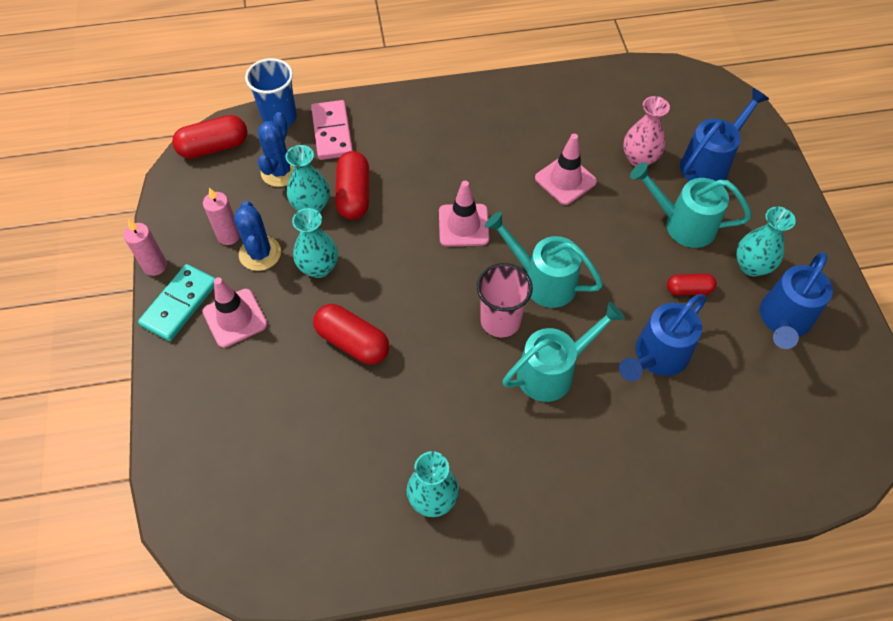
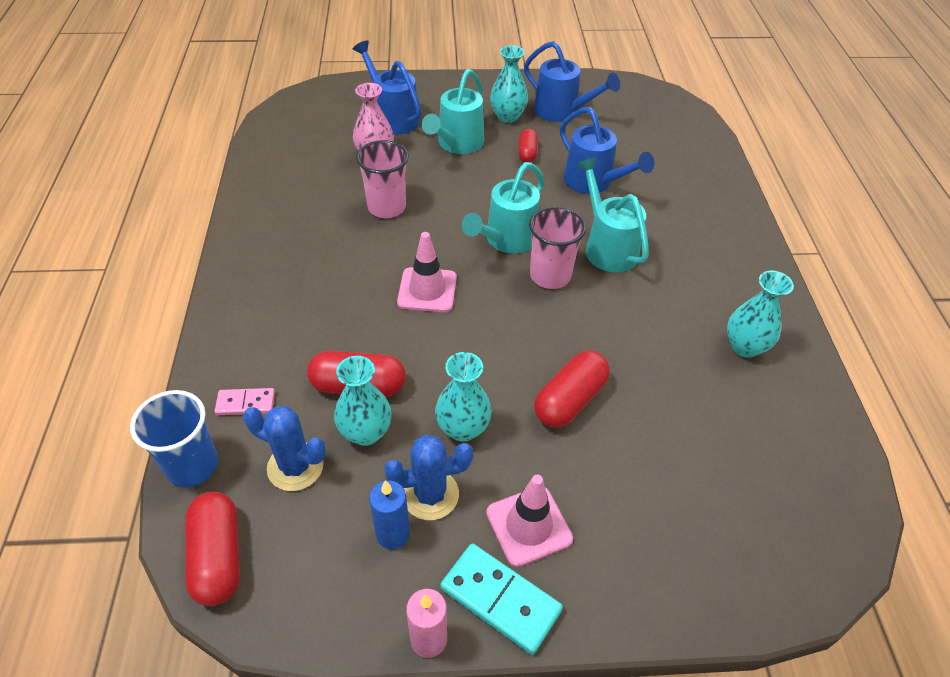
camera: 85 degrees left, 10 degrees down
pink candle [203,187,240,245] -> blue candle [369,480,410,549]
pink domino [311,100,353,160] -> pink domino [215,388,275,415], size x0.59
pink traffic cone [535,134,597,205] -> pink cup [356,140,409,218]

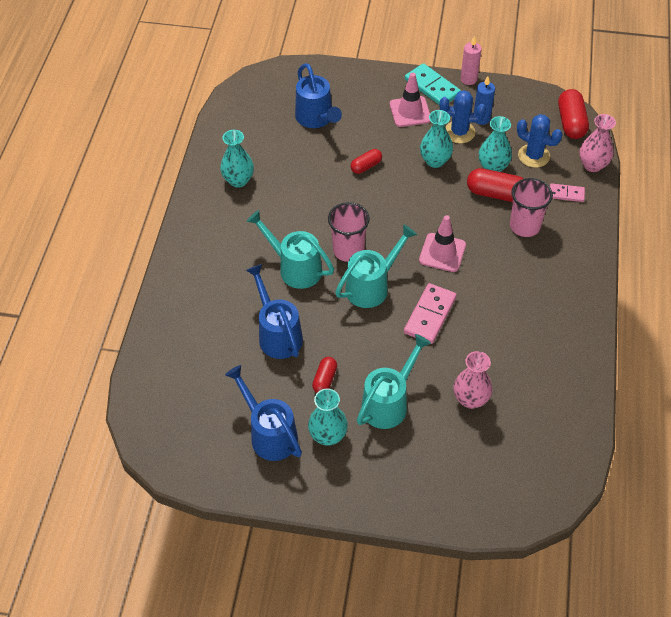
camera: 165 degrees left, 5 degrees up
blue cup [130,390,218,487] -> pink vase [579,114,616,172]
blue watering can [353,40,422,135] -> blue watering can moved to [295,63,342,128]
pink cup [356,140,409,218] -> pink cup moved to [510,178,553,237]
red capsule [534,350,610,428] -> red capsule [351,149,382,174], size x0.60
turquoise watering can [576,157,649,272] -> turquoise watering can turned 135 degrees clockwise [247,210,334,289]
none -> pink domino [404,283,457,344]

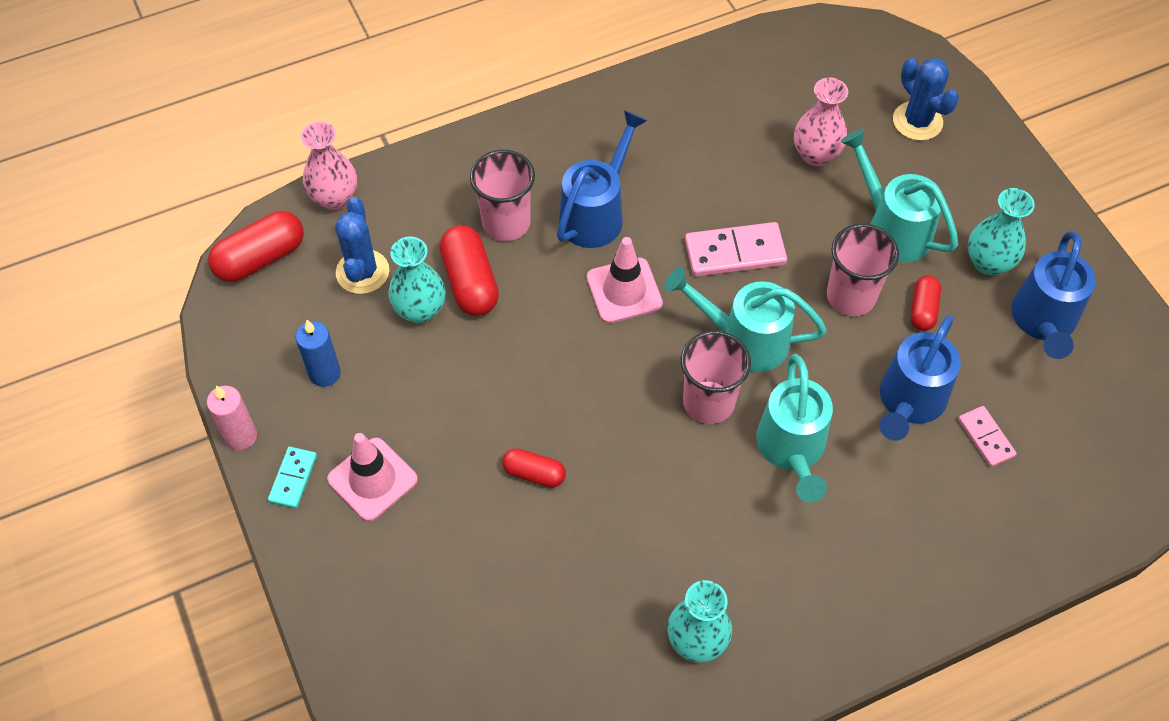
camera: 125 degrees left, 5 degrees up
blue watering can [295,63,342,128] -> blue watering can moved to [557,110,647,248]
red capsule [312,357,337,393] -> red capsule turned 60 degrees counterclockwise [911,275,941,331]
turquoise watering can [357,334,431,429] -> turquoise watering can turned 45 degrees clockwise [840,129,958,262]
turquoise domino [405,63,461,105] -> turquoise domino [268,447,317,509], size x0.59
turquoise vase [420,110,453,168] -> none
blue cactus [440,90,486,143] -> blue cactus moved to [893,58,959,141]
pink domino [550,183,585,202] -> pink domino moved to [958,406,1017,467]
none -> pink cup [827,224,899,316]

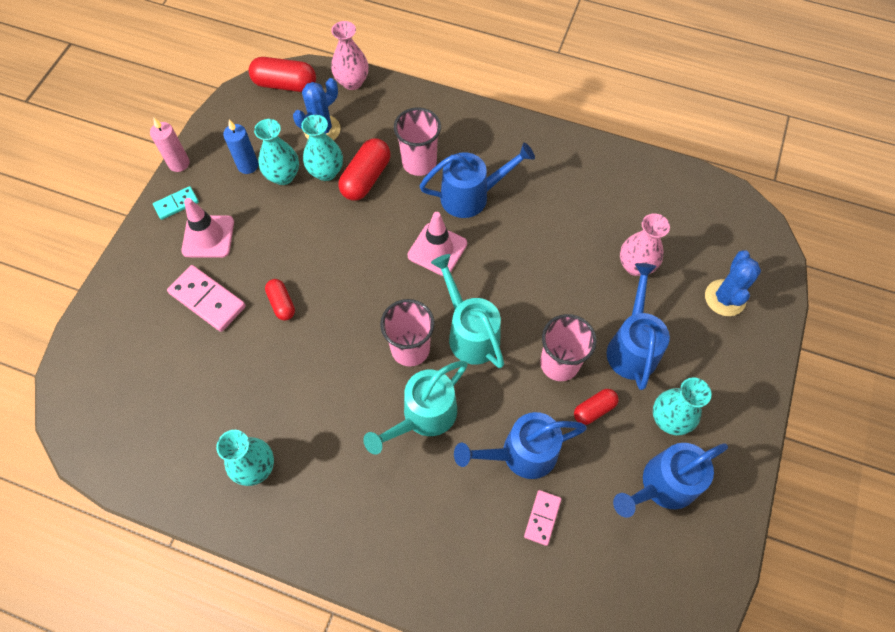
camera: 45 degrees right, 5 degrees up
pink domino [685,222,787,277] -> pink domino moved to [167,265,246,332]
turquoise watering can [840,129,958,262] -> blue watering can [606,263,670,390]
none -> turquoise vase [254,119,299,185]

